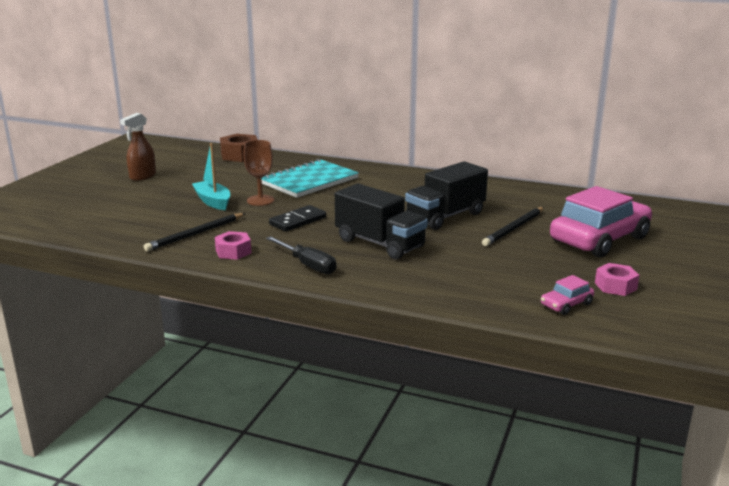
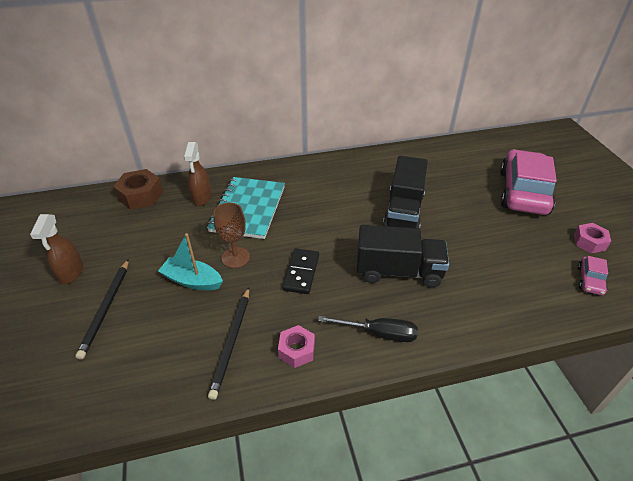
camera: 35 degrees left, 20 degrees up
black pencil [482,207,544,246] -> black pencil moved to [75,259,129,360]
none -> brown spray bottle [184,142,211,206]

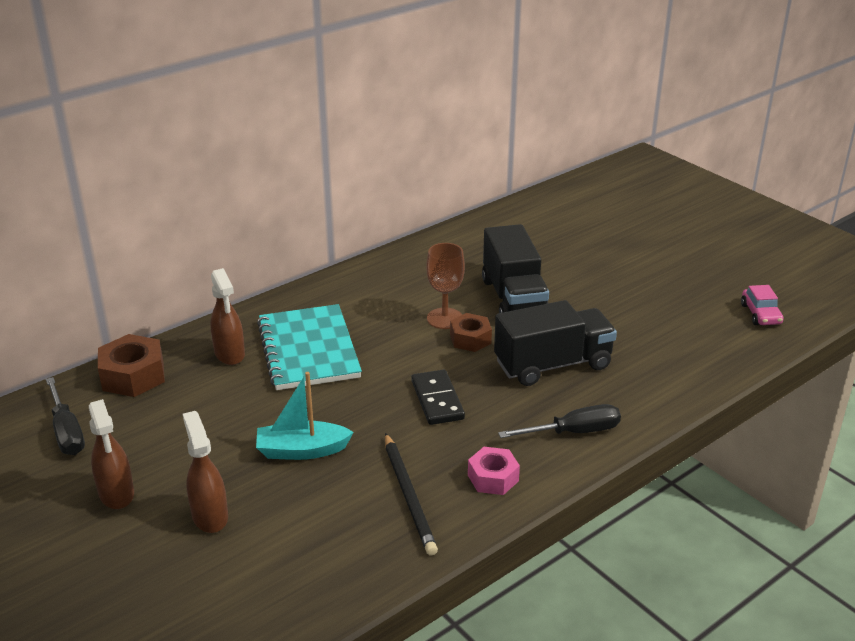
camera: 25 degrees left, 10 degrees down
black pencil [75,259,129,360] -> brown spray bottle [183,411,228,533]
brown goblet [213,203,250,268] -> brown goblet moved to [426,243,465,329]
pink car [500,149,557,215] -> none
pink nut [574,223,611,254] -> none
none -> black screwdriver [46,377,85,455]
none -> brown nut [450,313,492,352]

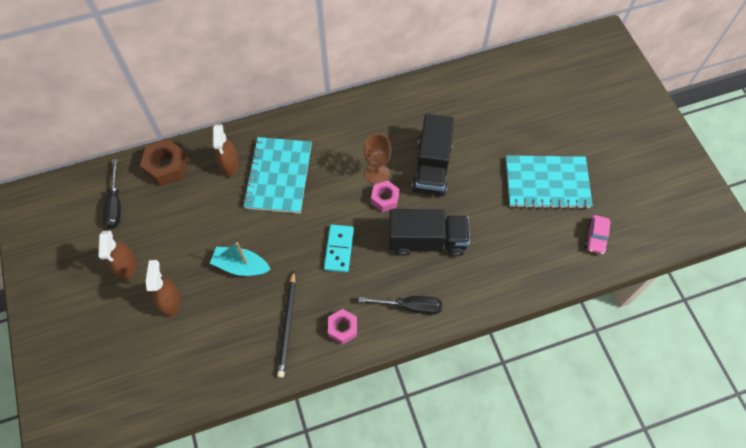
camera: 20 degrees right, 30 degrees up
black domino [411,370,465,425] -> turquoise domino [324,224,354,273]
brown nut [450,313,492,352] -> pink nut [371,180,399,212]
none -> turquoise notebook [506,155,593,209]

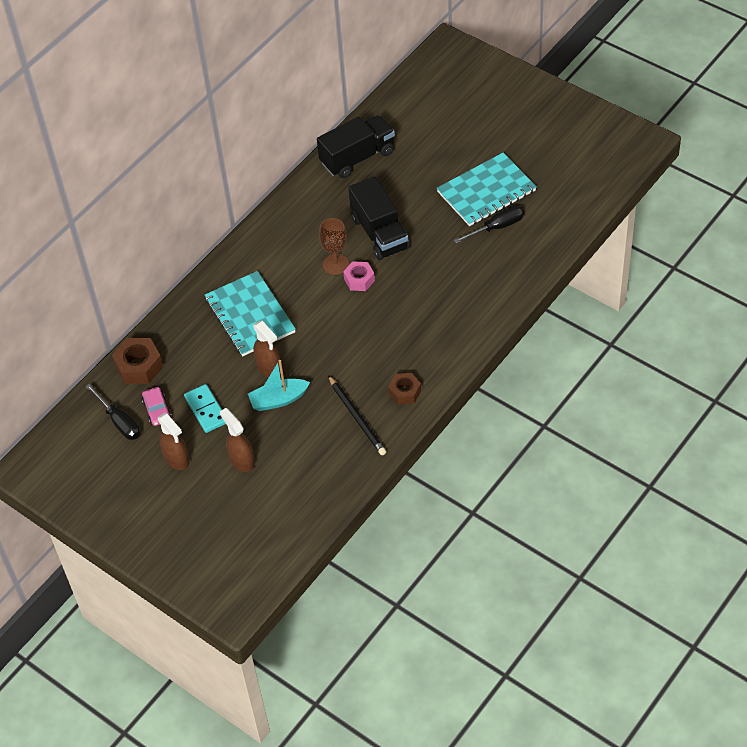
camera: 30 degrees left, 10 degrees down
brown spray bottle [213,124,239,177] -> brown spray bottle moved to [253,321,281,377]
turquoise domino [324,224,354,273] -> turquoise domino moved to [184,384,226,433]
pink nut [328,309,357,344] -> brown nut [388,373,421,405]
black screwdriver [358,296,442,315] -> black screwdriver moved to [453,205,524,244]
black truck [389,209,470,257] -> black truck moved to [317,115,395,178]
pink car [585,215,611,254] -> pink car moved to [142,387,172,426]

